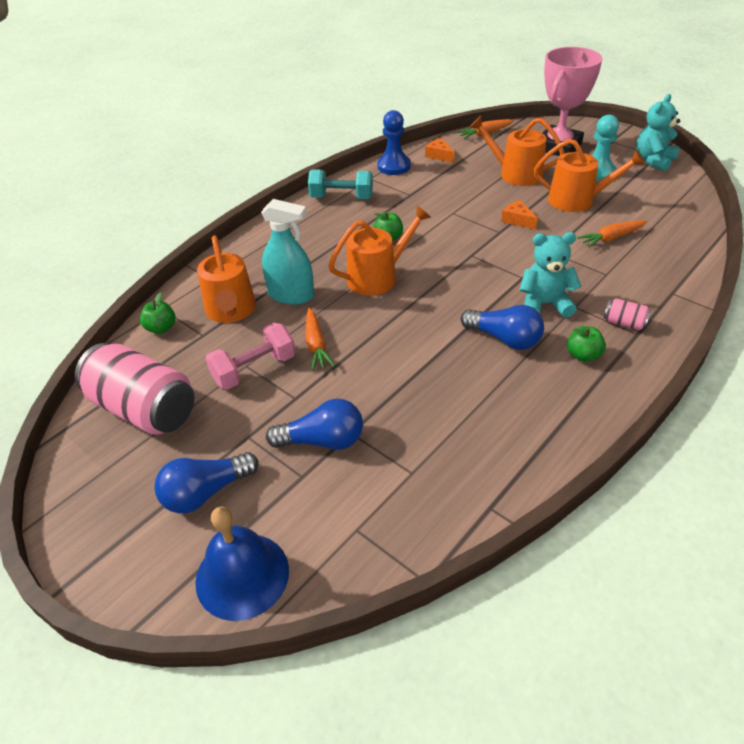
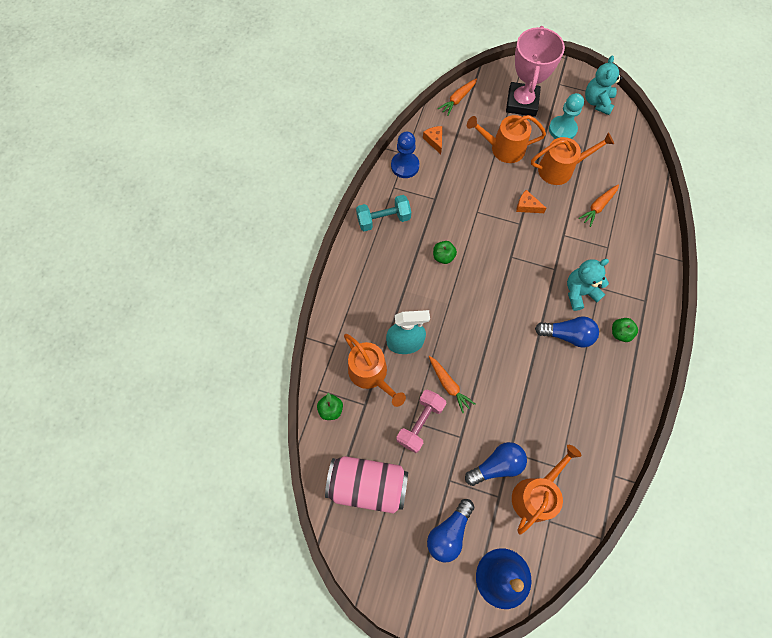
camera: 25 degrees left, 25 degrees up
orange watering can [328,205,431,295] -> orange watering can moved to [512,445,581,535]
orange cheese [425,138,455,163] -> orange cheese turned 45 degrees clockwise [423,126,442,154]
pink can [603,298,651,330] -> none

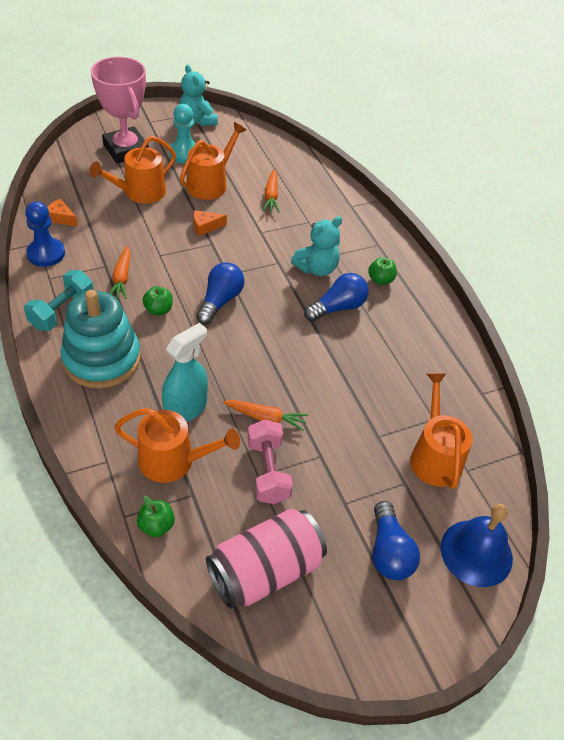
camera: 45 degrees left, 20 degrees down
orange carrot [438,78,477,116] -> orange carrot moved to [109,246,130,299]
blue light bulb [465,442,527,486] -> blue light bulb moved to [196,262,245,324]
turquoise teddy bear [567,259,609,311] -> turquoise teddy bear turned 150 degrees counterclockwise [291,216,342,276]
none -> turquoise stacking toy [60,290,141,389]

